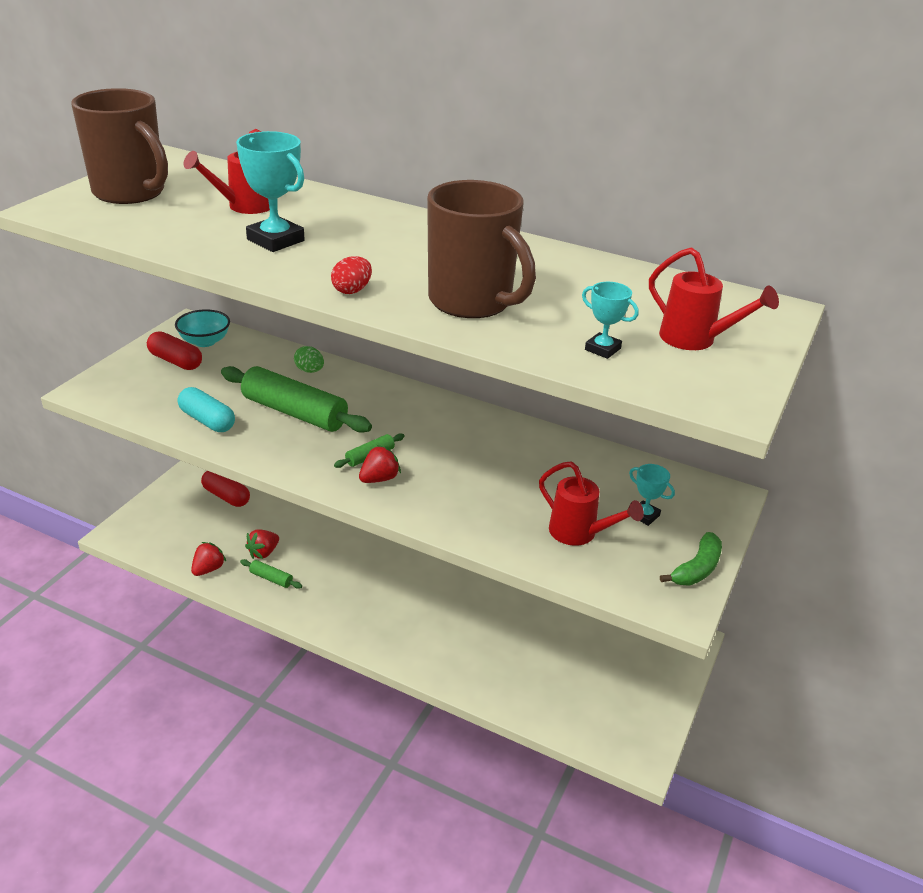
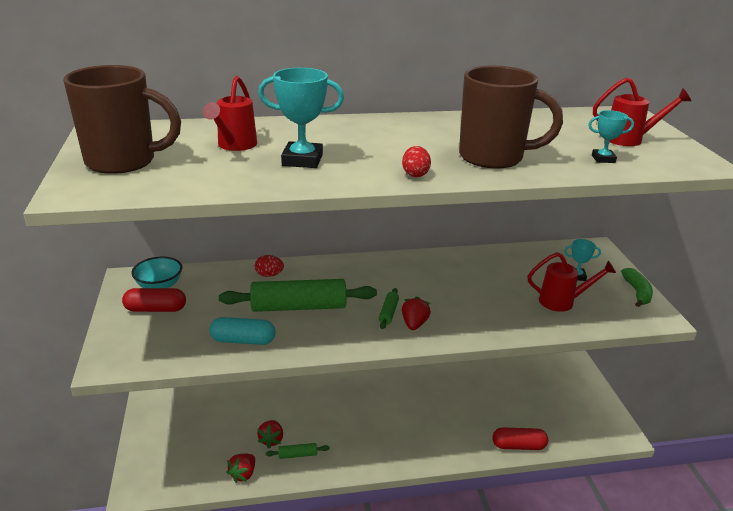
camera: 35 degrees left, 5 degrees down
red strawberry [191,542,226,576] -> red strawberry turned 150 degrees counterclockwise [226,454,255,483]
red capsule [201,471,250,507] -> red capsule moved to [492,427,548,450]
green egg [294,346,324,373] -> red egg [255,255,284,277]

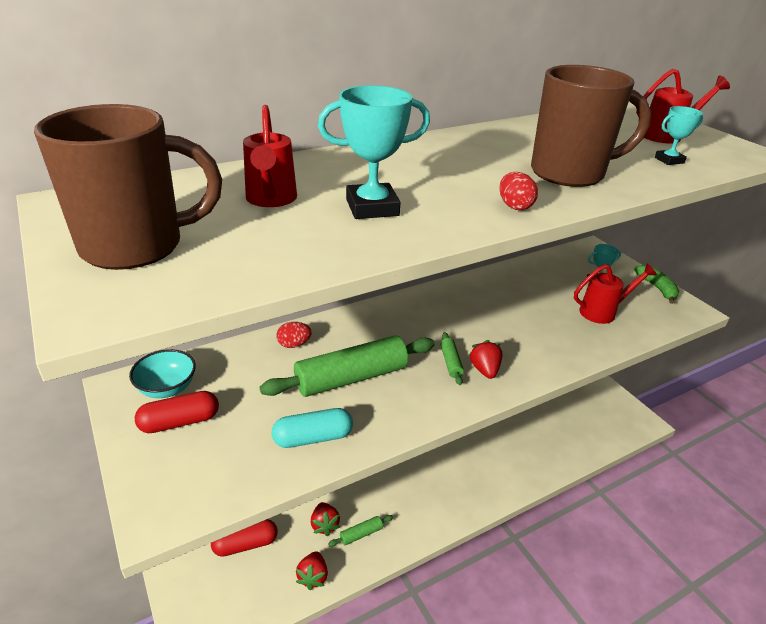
camera: 20 degrees left, 5 degrees up
red capsule [492,427,548,450] -> red capsule moved to [211,519,278,557]

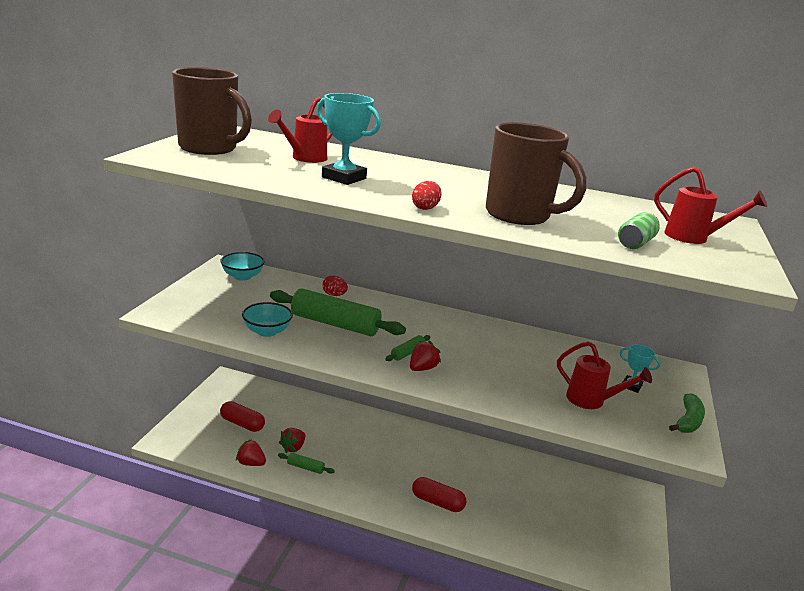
camera: 45 degrees right, 10 degrees down
red capsule [135,391,219,433] -> red capsule moved to [412,477,467,512]
turquoise capsule [272,408,353,448] -> turquoise bowl [242,302,293,337]
red strawberry [296,551,328,590] -> red strawberry turned 60 degrees clockwise [236,439,266,466]
turquoise trophy [655,106,703,165] -> green can [618,212,659,249]

